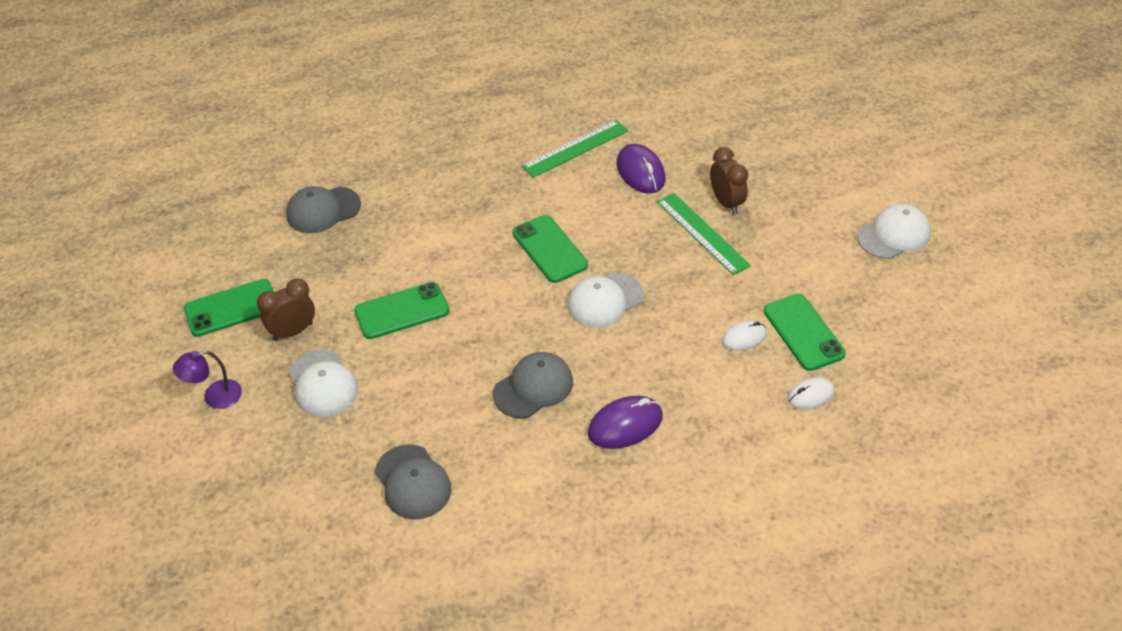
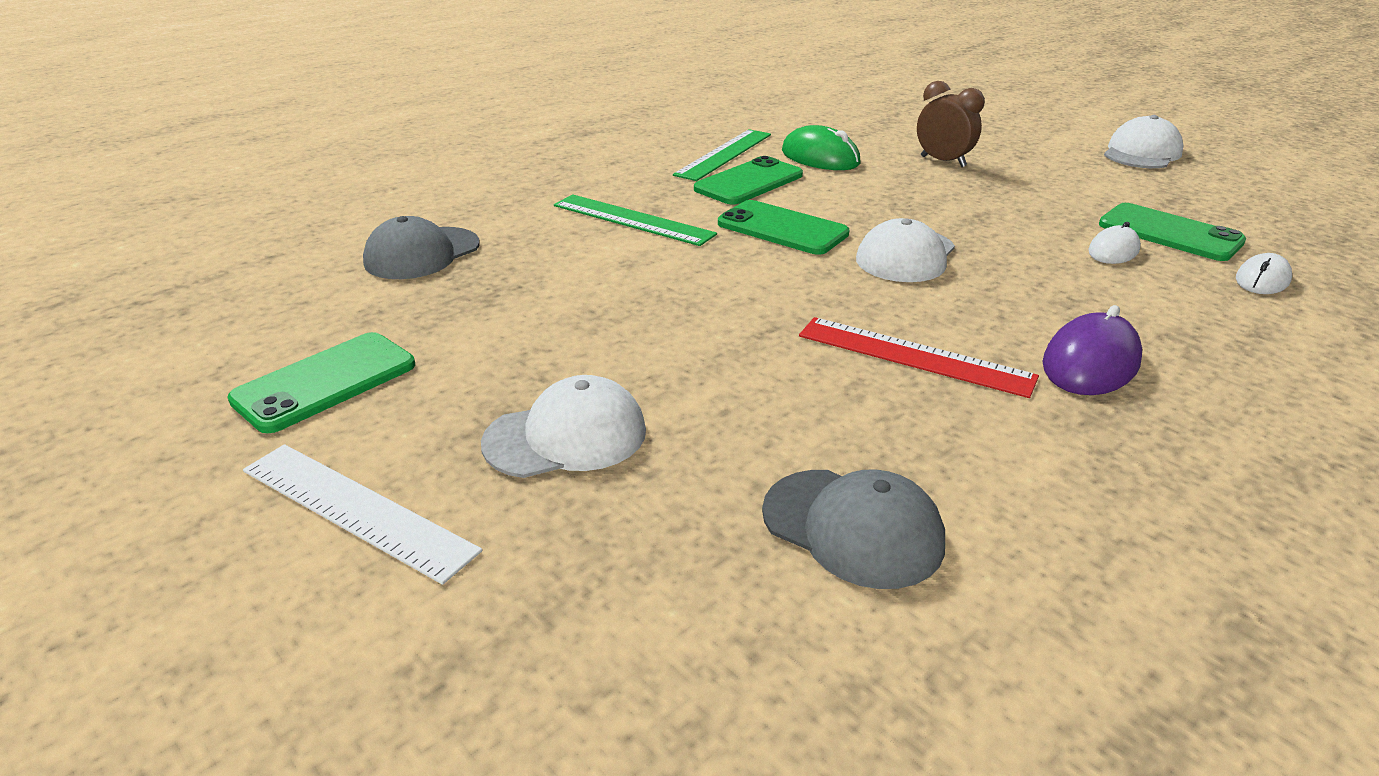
camera: 25 degrees left, 15 degrees down
purple lamp [173,350,242,409] -> white ruler [243,444,482,585]
brown clock [257,279,315,341] -> none
white cap [289,350,358,417] -> white cap turned 60 degrees counterclockwise [481,375,646,478]
green phone [354,282,449,339] -> green phone moved to [694,156,803,205]
grey cap [493,352,573,418] -> red ruler [799,317,1039,398]
purple mouse [617,144,665,194] -> green mouse [782,125,860,170]
green ruler [657,193,751,275] -> green ruler moved to [554,194,717,246]

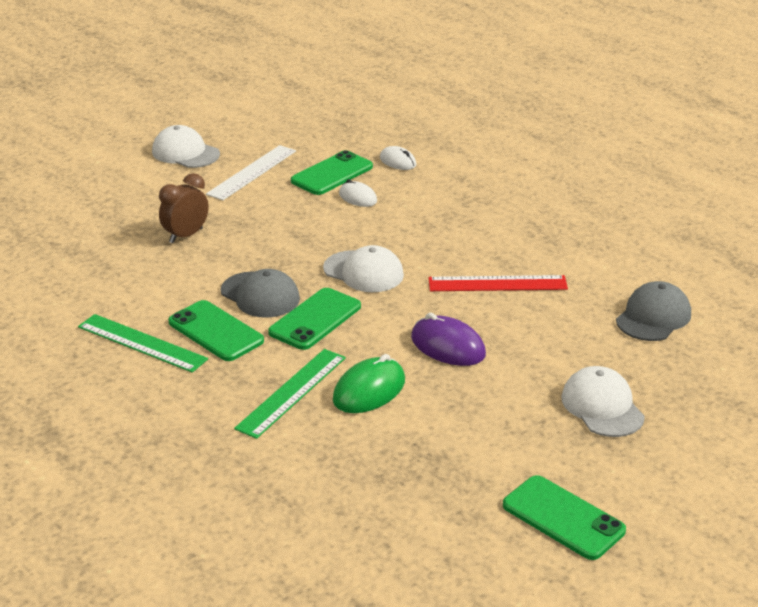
camera: 90 degrees left, 0 degrees up
white ruler [243,444,482,585] -> white ruler moved to [206,145,296,200]
grey cap [363,216,480,279] -> grey cap moved to [221,269,300,318]
green mouse [782,125,860,170] -> green mouse moved to [333,354,405,413]
red ruler [799,317,1039,398] -> red ruler turned 60 degrees clockwise [429,275,568,291]
purple mouse [1043,305,1142,395] -> purple mouse moved to [411,313,486,366]

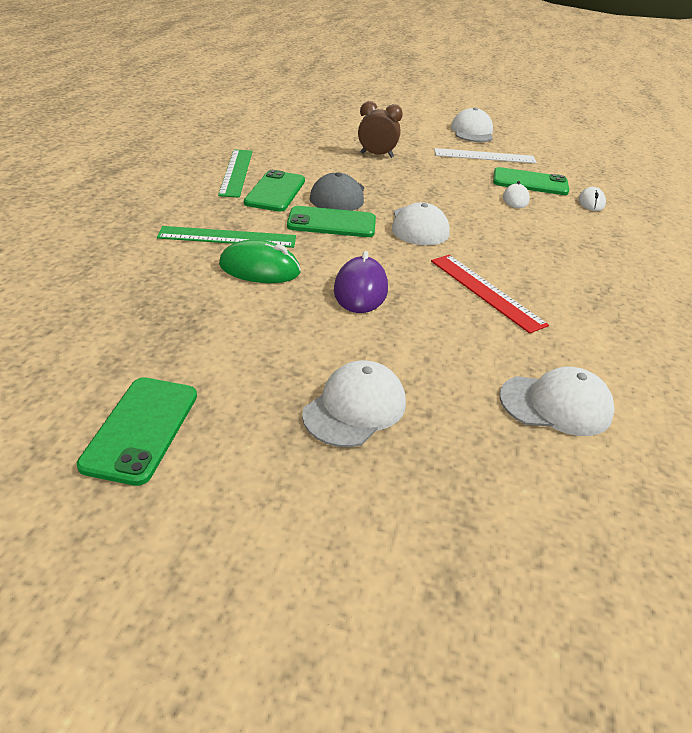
camera: 55 degrees right, 5 degrees up
grey cap [616,281,691,341] -> white cap [500,367,615,436]

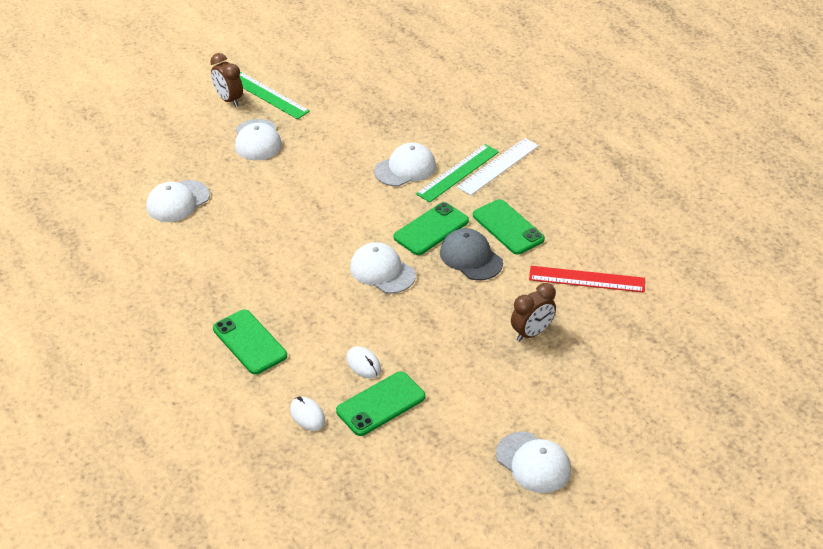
camera: 135 degrees right, 5 degrees up
green phone [77,377,197,486] -> green phone moved to [213,310,287,375]
green ruler [218,149,253,197] -> green ruler moved to [240,72,310,119]
green mouse [219,239,301,283] -> white cap [374,143,436,186]
purple mouse [334,251,388,313] -> none
red ruler [431,255,549,334] -> red ruler moved to [529,266,645,293]
white ruler [434,148,537,164] -> white ruler moved to [457,138,539,195]
none -> brown clock [210,53,243,107]

